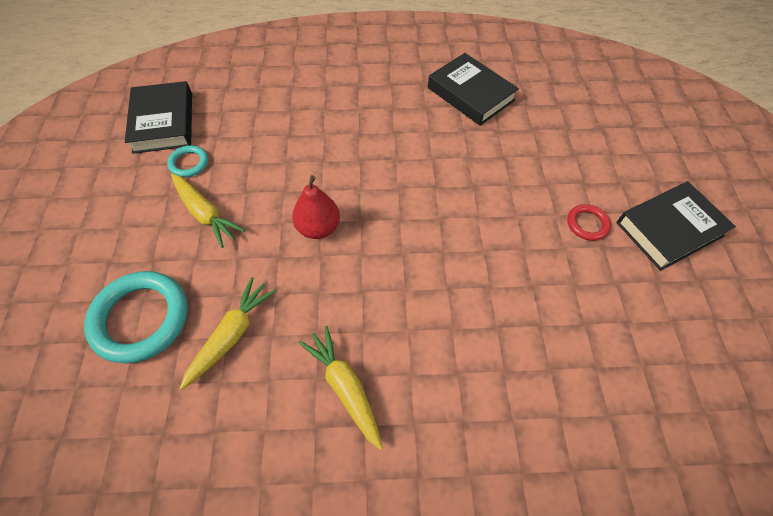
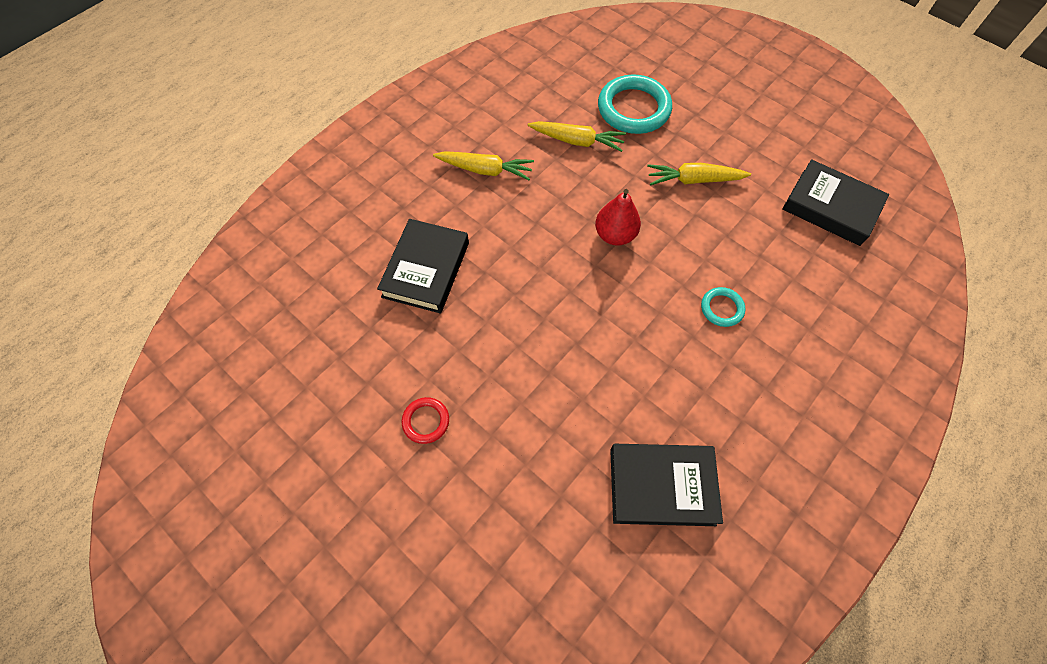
camera: 135 degrees right, 5 degrees up
turquoise ring [167,145,208,177] -> turquoise ring moved to [701,287,746,327]
yellow carrot [180,277,276,390] -> yellow carrot turned 60 degrees counterclockwise [527,121,626,152]
black book [616,181,736,271] -> black book moved to [377,219,469,313]

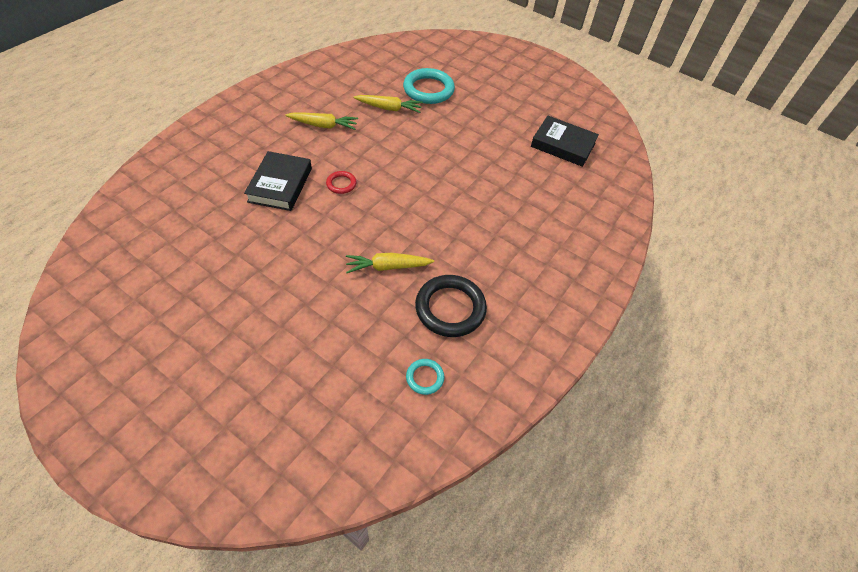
camera: 10 degrees left, 10 degrees down
red ring [402,397,449,444] -> red ring moved to [326,171,357,194]
red pear [595,189,641,246] -> none
black book [610,444,723,526] -> black ring [415,275,487,337]
yellow carrot [647,163,751,185] -> yellow carrot moved to [346,253,434,273]
turquoise ring [701,287,746,327] -> turquoise ring moved to [406,359,444,395]

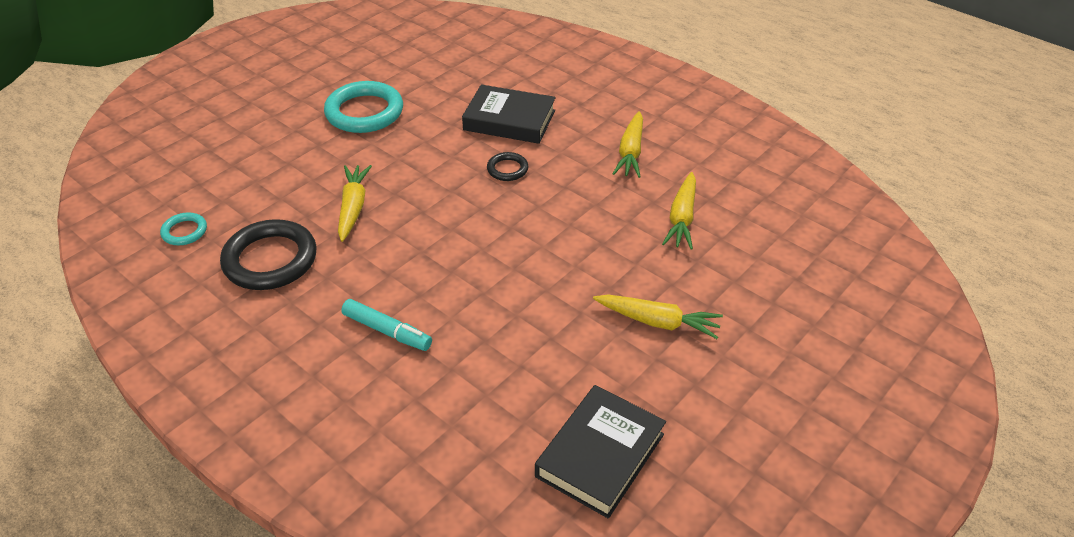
camera: 100 degrees right, 10 degrees down
red ring [326,171,357,194] -> black ring [487,152,528,181]
turquoise ring [403,68,455,104] -> turquoise ring moved to [324,81,403,133]
none -> turquoise marker [341,299,432,351]
none -> yellow carrot [593,295,723,339]

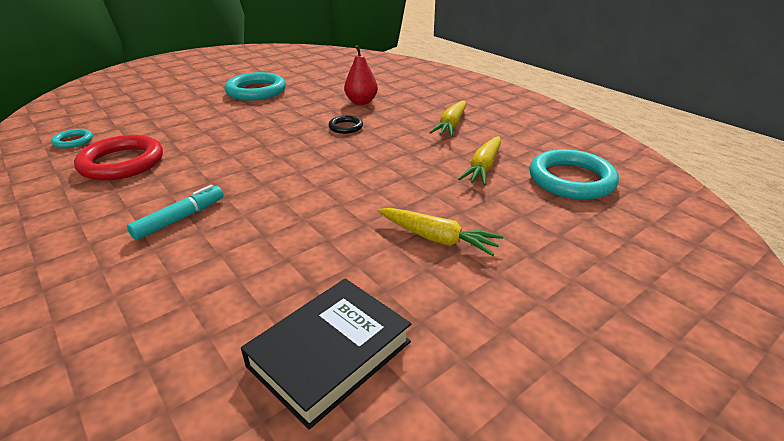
camera: 10 degrees right, 10 degrees down
black ring [220,219,317,290] -> red ring [74,135,163,181]
yellow carrot [338,165,372,242] -> none
turquoise marker [341,299,432,351] -> turquoise marker turned 90 degrees counterclockwise [127,185,223,240]
black book [462,85,556,144] -> red pear [344,45,378,105]
none -> turquoise ring [529,149,619,200]

